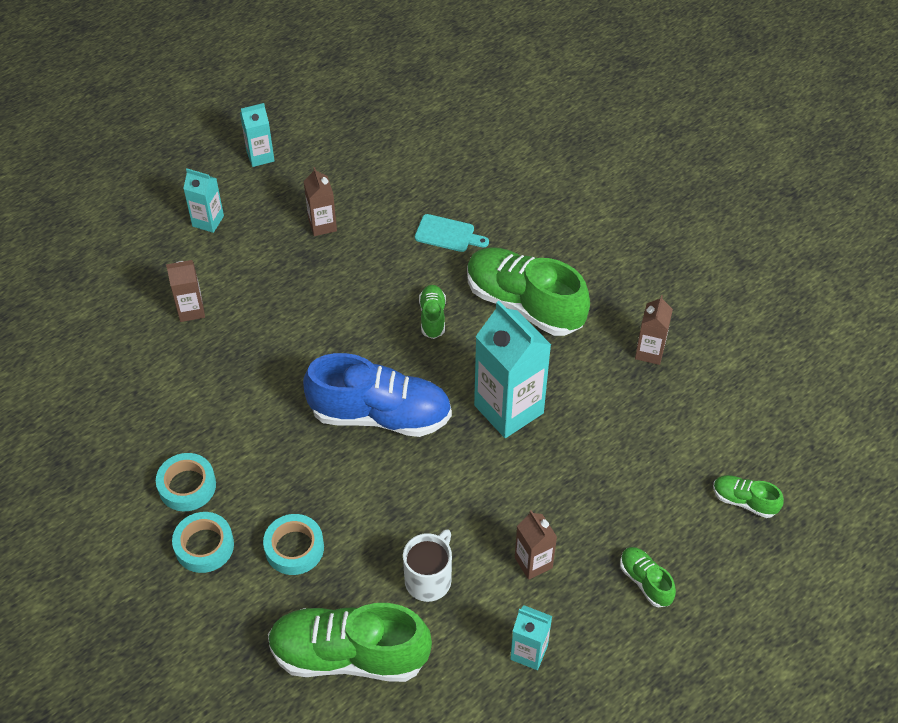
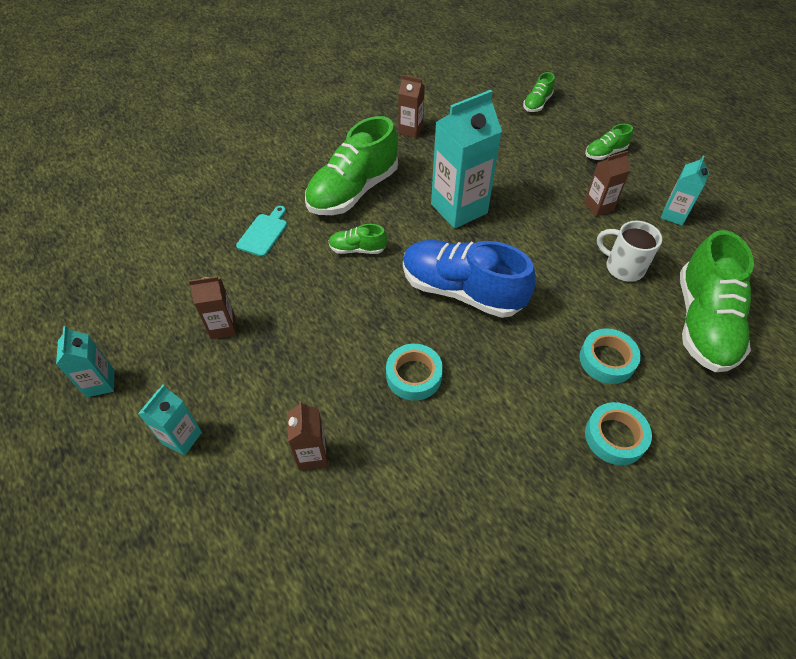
camera: 85 degrees left, 0 degrees up
turquoise tape [156,453,216,511] -> turquoise tape moved to [386,344,443,401]
blue shoe [303,353,452,437] -> blue shoe turned 75 degrees counterclockwise [403,240,536,318]

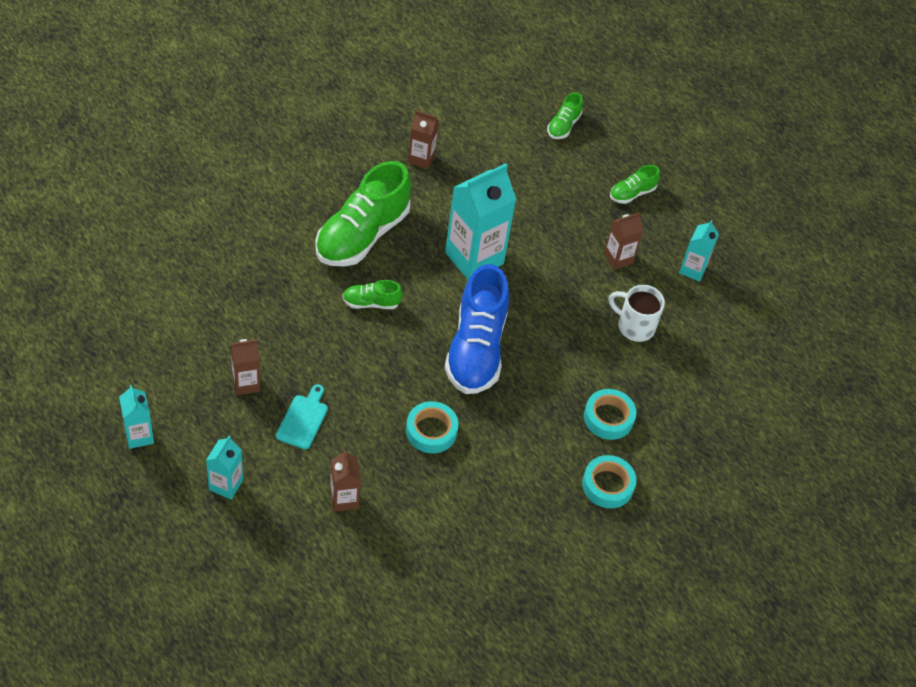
camera: 10 degrees left, 0 degrees up
turquoise cutting board [236,206,287,257] -> turquoise cutting board moved to [276,384,328,449]
blue shoe [403,240,536,318] -> blue shoe turned 105 degrees counterclockwise [445,264,509,394]
green shoe [680,230,754,372] -> none

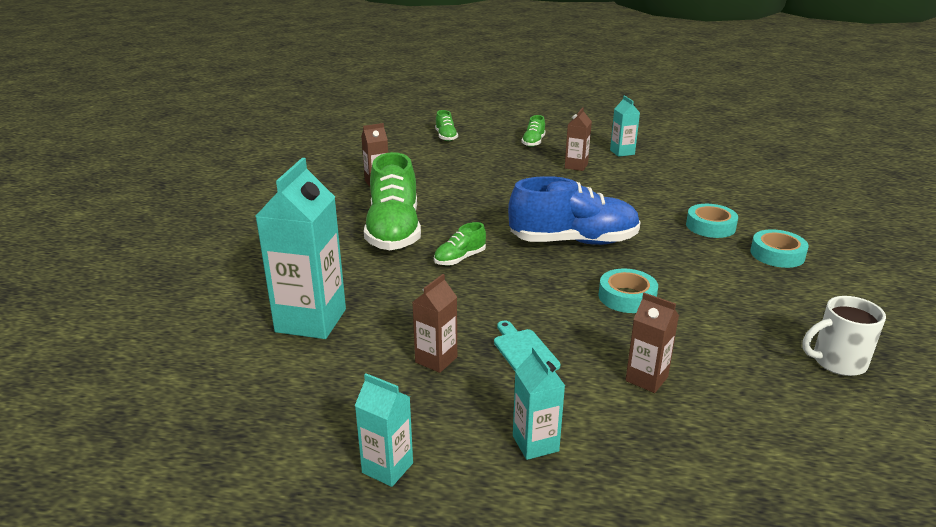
camera: 35 degrees left, 25 degrees down
turquoise carton [445,163,517,280] -> turquoise carton moved to [256,158,346,339]
blue shoe [445,264,509,394] -> blue shoe turned 60 degrees counterclockwise [508,176,641,245]
white mug [608,285,665,342] -> white mug moved to [802,296,886,376]

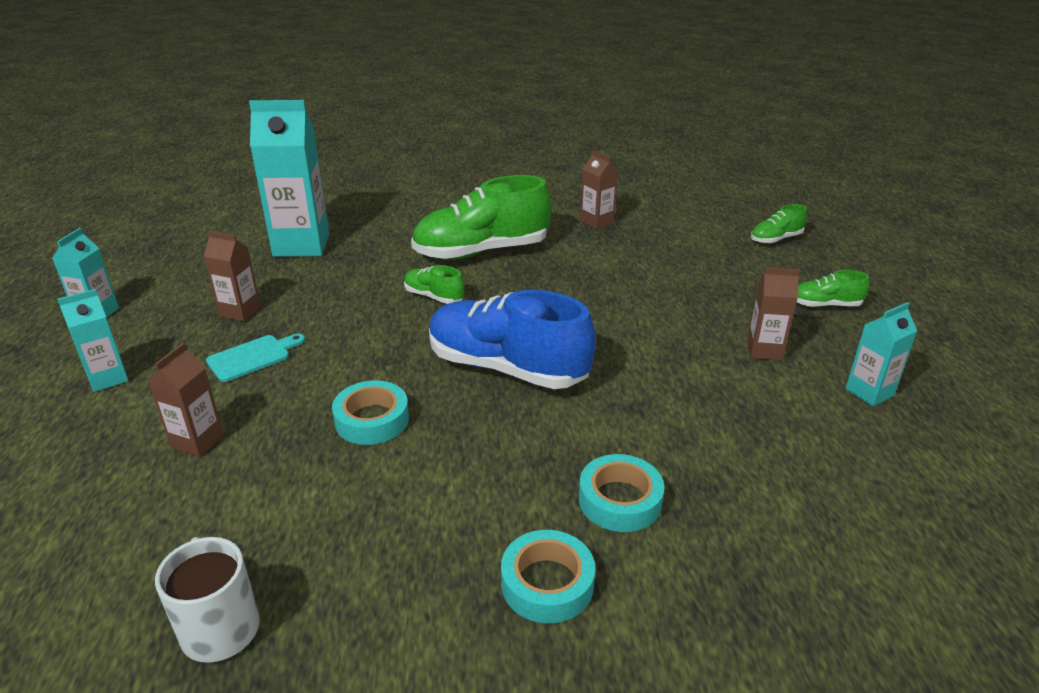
camera: 75 degrees right, 5 degrees up
blue shoe [508,176,641,245] -> blue shoe turned 135 degrees clockwise [429,290,596,389]

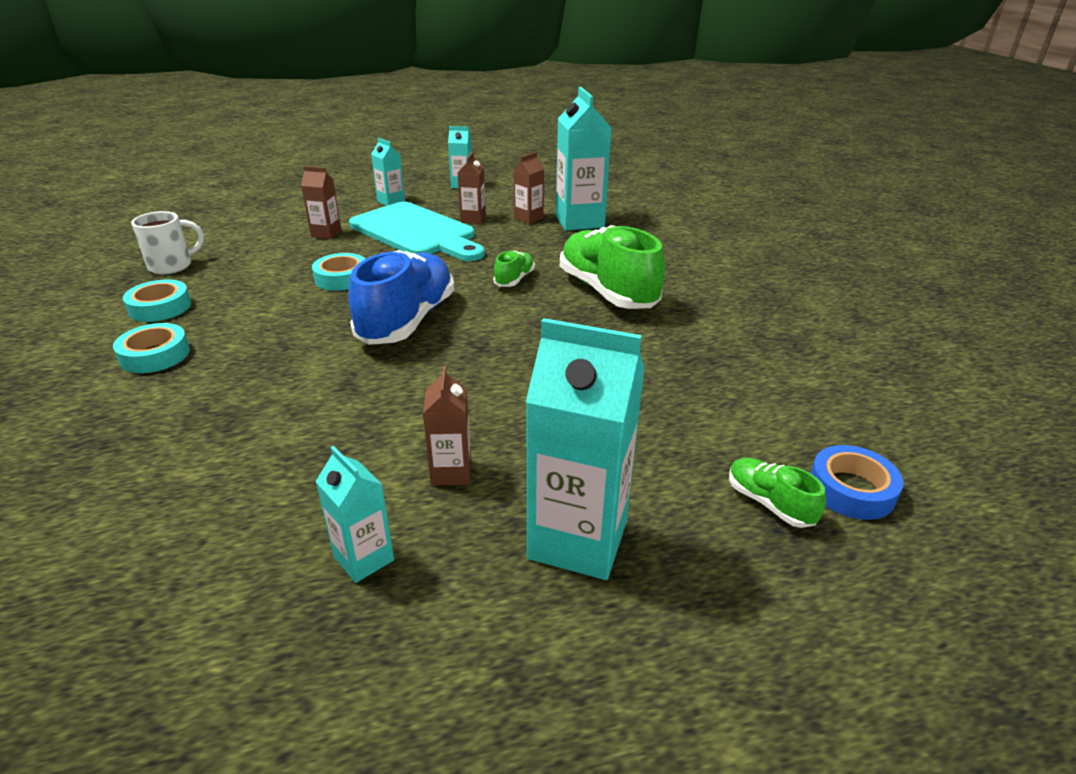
camera: 80 degrees right, 0 degrees up
turquoise cutting board [206,334,305,382] -> turquoise cutting board [349,202,485,261], size x2.36
turquoise tape [579,454,664,532] -> turquoise tape moved to [123,279,191,322]
brown carton [580,150,618,230] -> brown carton moved to [513,152,544,224]
green shoe [797,270,870,307] -> turquoise carton [526,318,645,580]
none -> blue tape [810,445,903,520]

